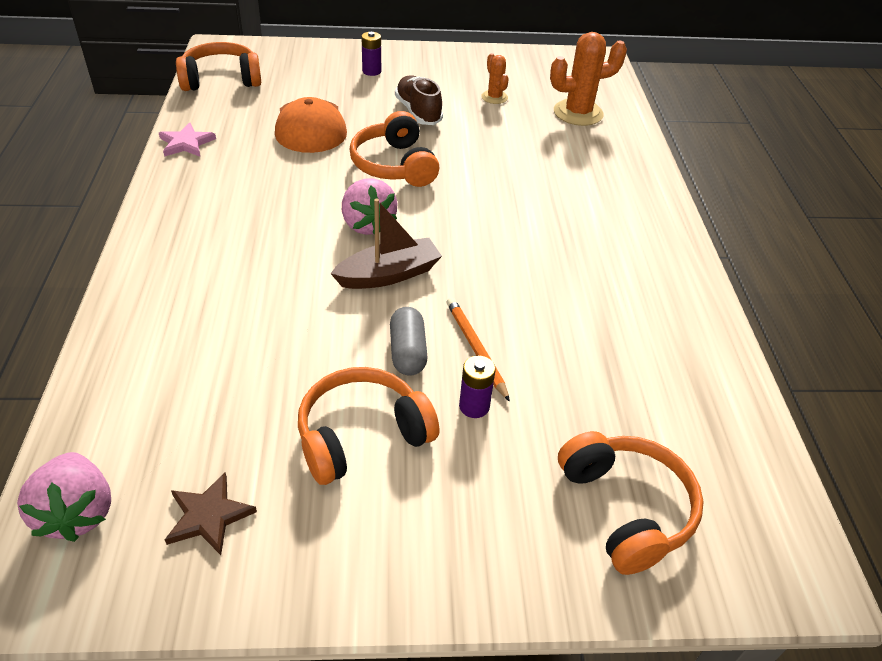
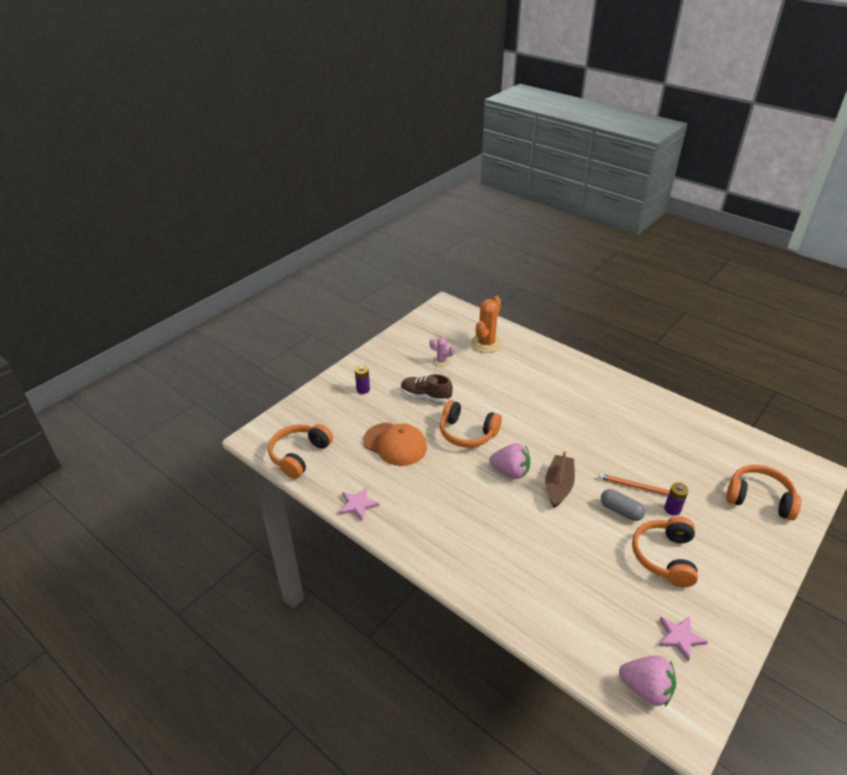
camera: 45 degrees left, 5 degrees down
brown star [165,473,257,555] -> pink star [659,616,708,661]
orange cactus [481,53,509,104] -> pink cactus [429,338,454,367]

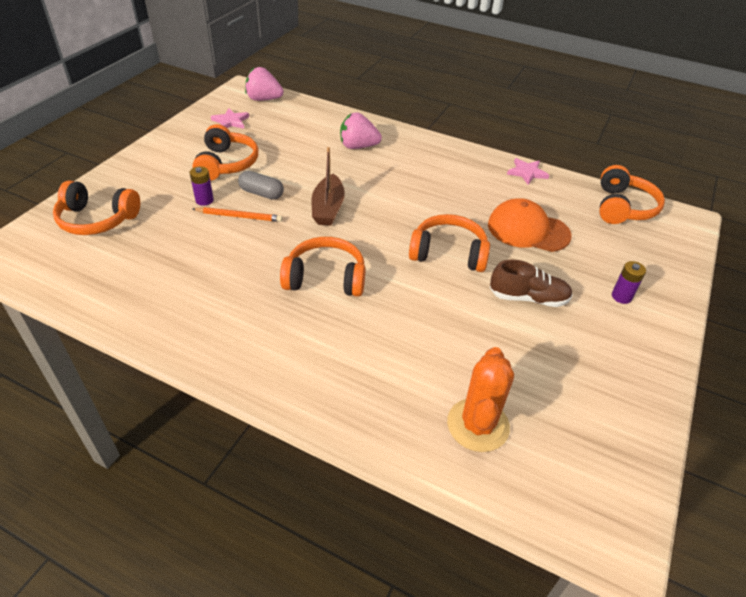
camera: 165 degrees right, 5 degrees up
pink cactus [429,338,454,367] -> none
pink strawberry [489,443,530,479] -> pink strawberry moved to [340,112,382,149]
none -> orange headphones [280,237,365,297]

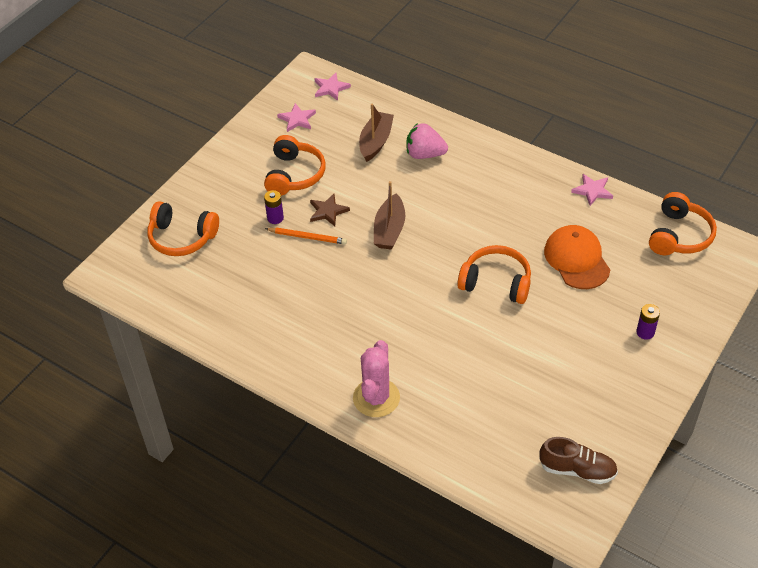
camera: 10 degrees right, 5 degrees up
grey capsule [238,171,284,200] -> brown star [310,194,350,226]
pink strawberry [245,67,284,101] -> pink star [314,73,351,101]
orange headphones [280,237,365,297] -> none
orange cactus [447,347,514,452] -> none
orange cap [488,198,572,252] -> orange cap turned 45 degrees clockwise [544,225,610,289]
brown shoe [490,260,573,307] -> brown shoe moved to [540,437,618,484]
none -> pink cactus [353,340,400,417]
none -> brown boat [359,103,394,162]

